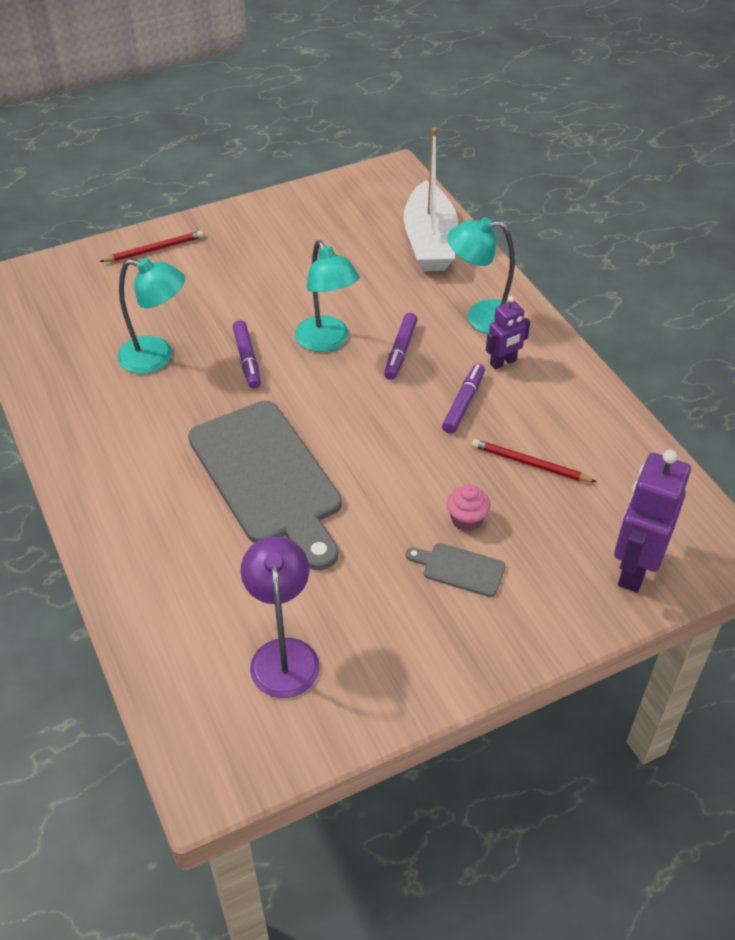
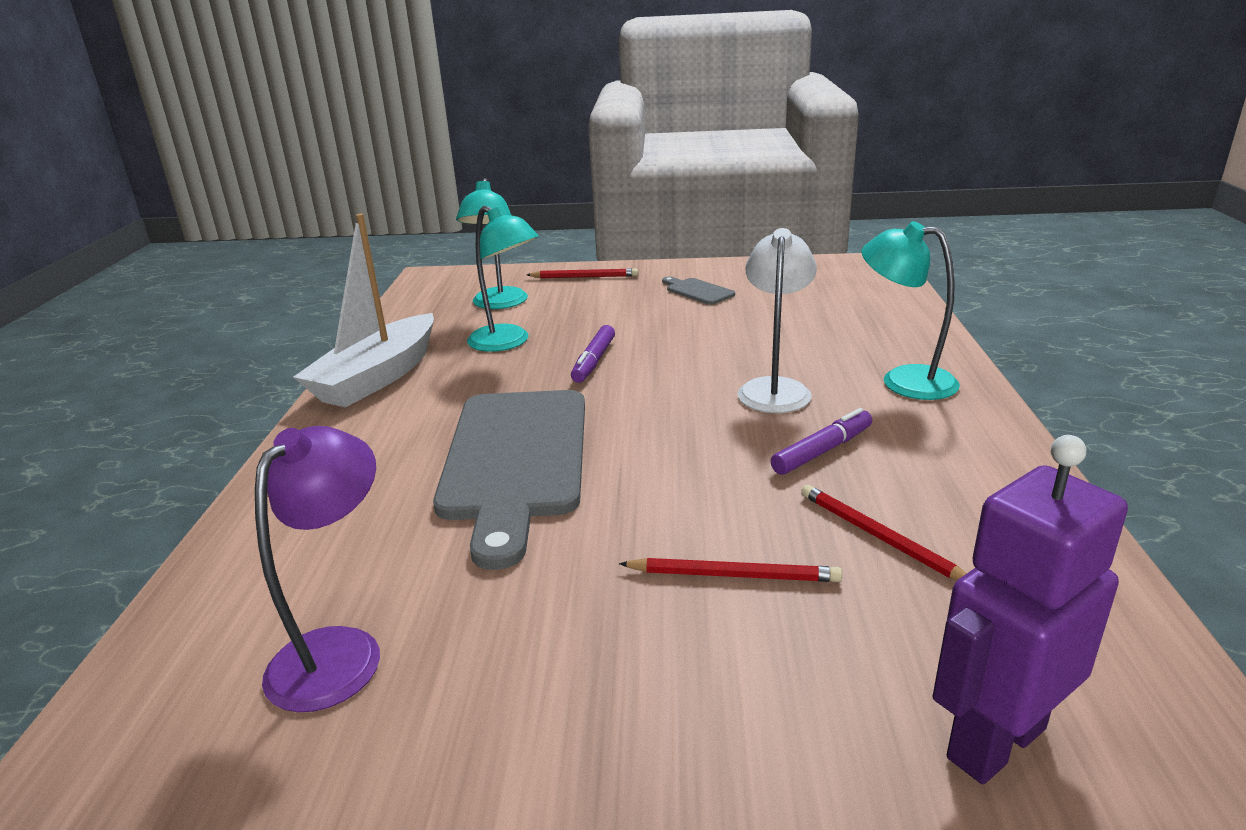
camera: 30 degrees right, 20 degrees down
turquoise lamp [295,240,360,352] -> turquoise lamp moved to [456,178,528,309]
purple marker [384,313,418,380] -> white lamp [738,228,817,413]
white boat [403,127,458,271] -> white boat moved to [293,214,434,408]
grey cutting board [406,543,506,597] -> grey cutting board moved to [662,277,735,305]
pink cupcake [447,484,490,531] -> red pencil [619,558,842,582]
purple robot [486,296,530,369] -> none

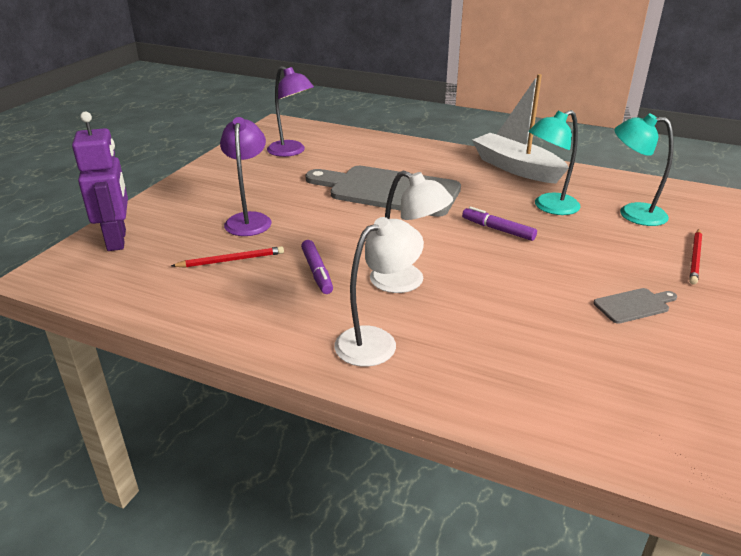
camera: 110 degrees right, 5 degrees up
red pencil [619,558,842,582] -> purple lamp [220,117,272,236]
turquoise lamp [861,221,960,400] -> white lamp [334,217,424,367]

